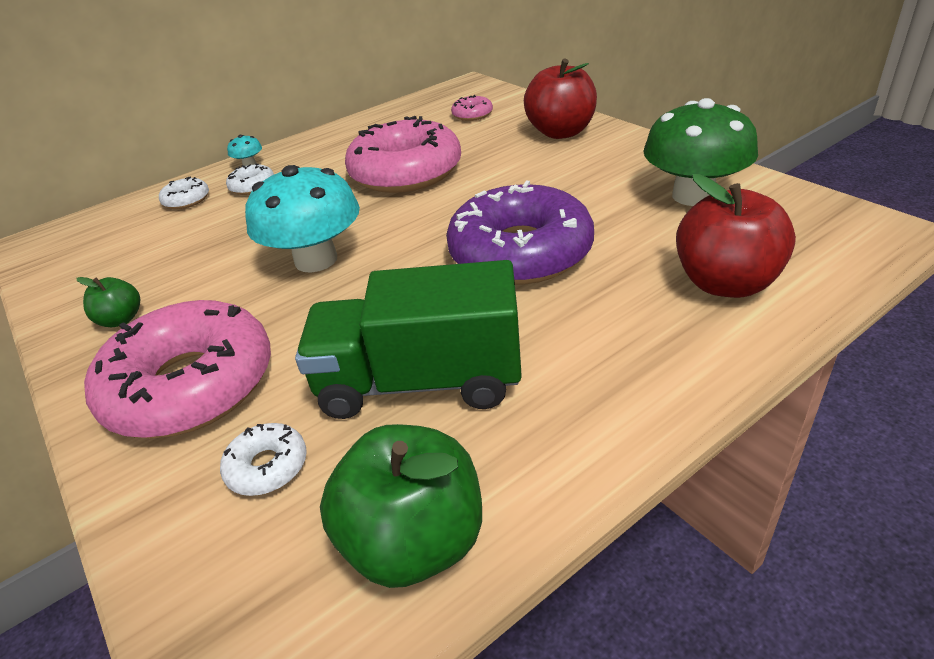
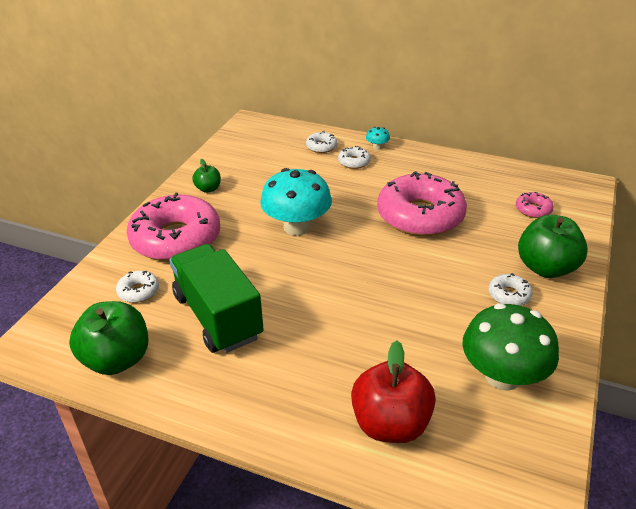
camera: 55 degrees right, 0 degrees up
purple donut [446,180,594,285] -> none
red apple [524,59,597,139] -> green apple [518,215,588,278]
none -> white donut [488,273,533,306]

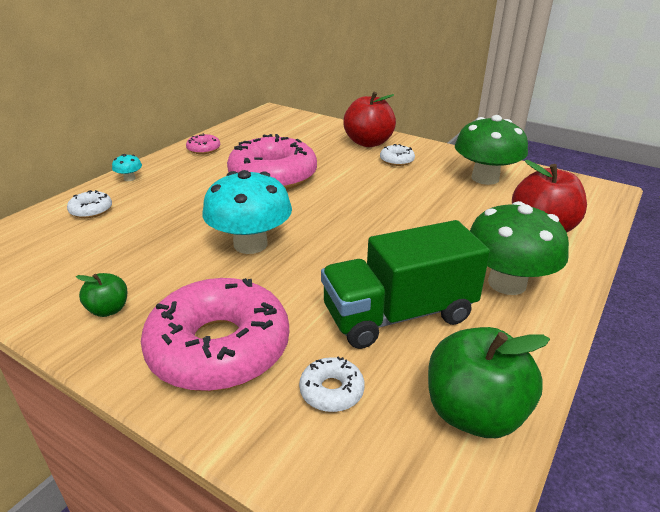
camera: 80 degrees left, 5 degrees down
white donut [338,146,371,169] -> none
pink donut [516,192,554,218] -> pink donut moved to [186,133,220,154]
green apple [518,215,588,278] -> red apple [343,92,396,147]
none -> green mushroom [470,201,569,295]

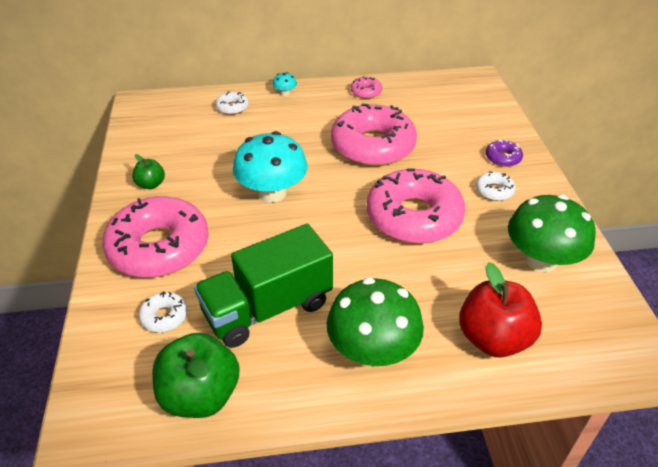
camera: 50 degrees right, 10 degrees up
green truck [321,220,490,349] -> green truck turned 60 degrees counterclockwise [194,224,333,348]
red apple [343,92,396,147] -> purple donut [486,139,523,167]
none -> pink donut [367,168,465,244]

